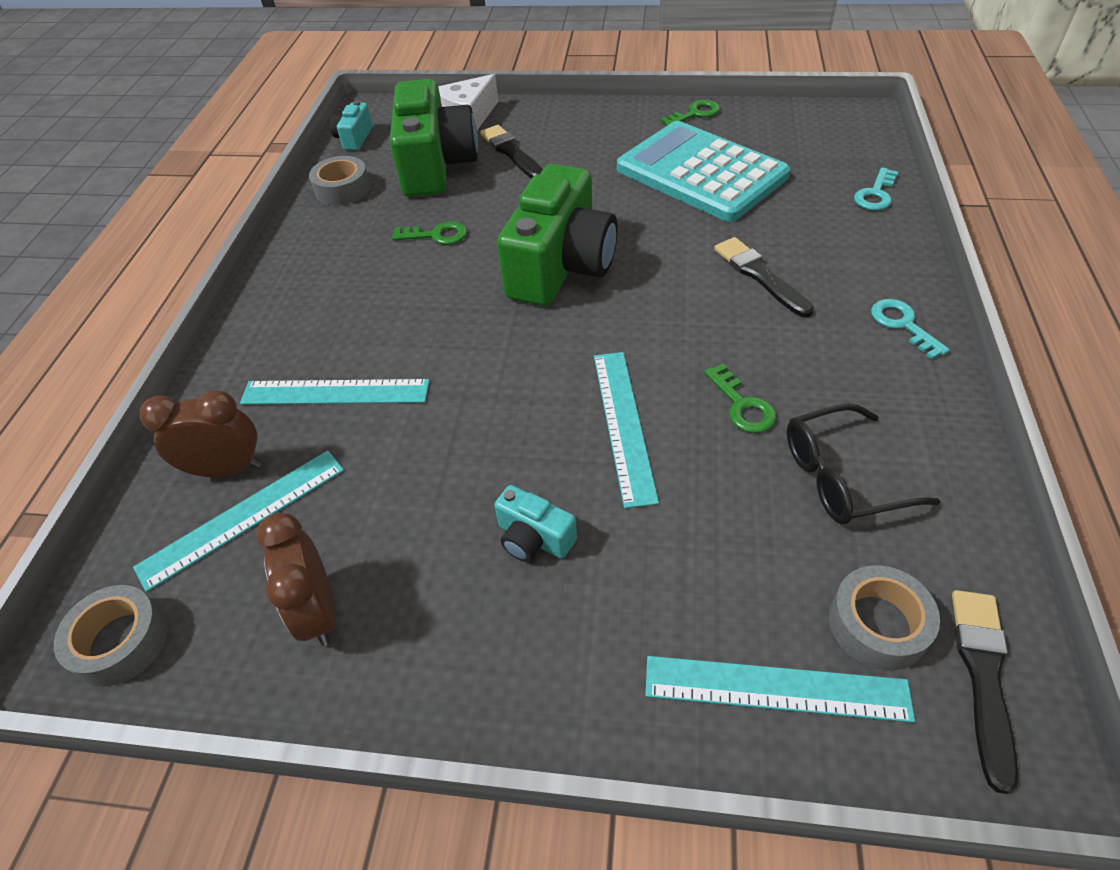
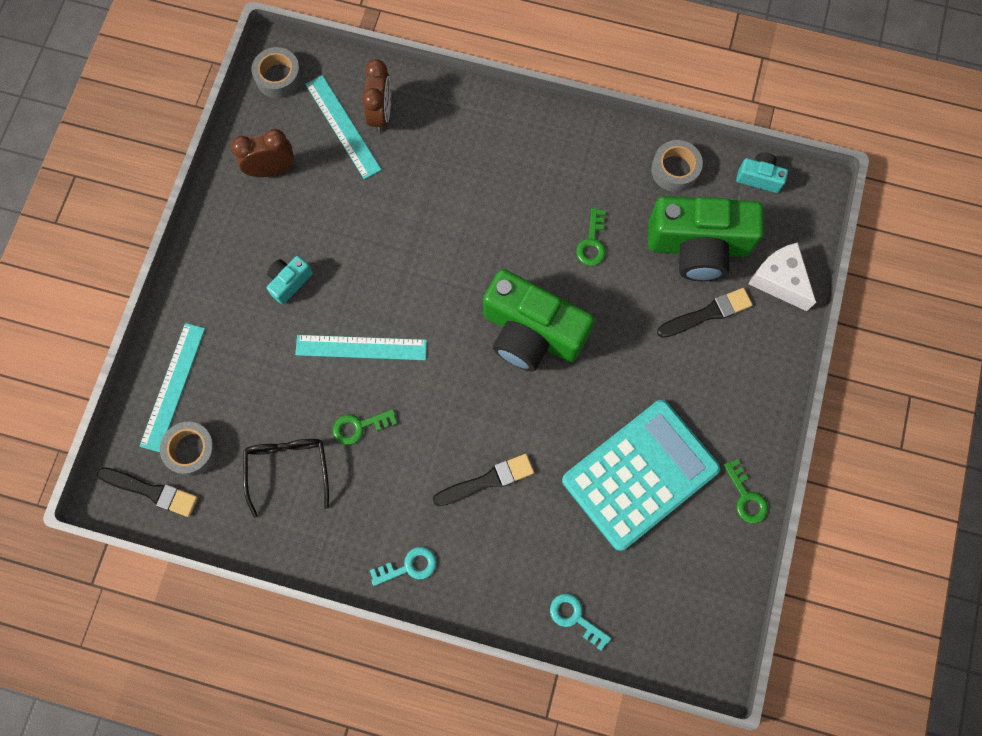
camera: 95 degrees right, 25 degrees up
turquoise ruler [240,379,430,405] -> none

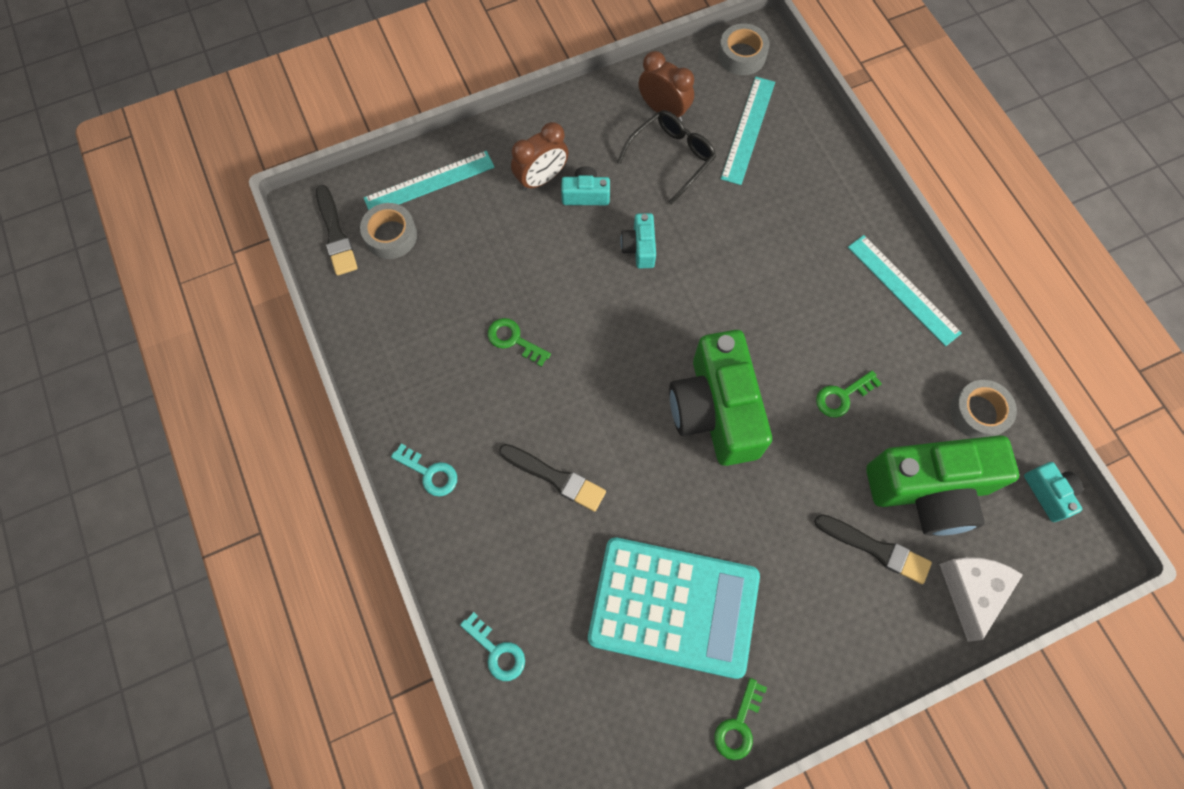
camera: 50 degrees right, 5 degrees down
black glasses [243,439,329,518] -> black glasses moved to [617,110,716,205]
turquoise ruler [295,335,427,360] -> turquoise ruler moved to [848,235,962,346]
brown clock [362,59,391,133] -> brown clock moved to [511,122,569,191]
turquoise key [550,593,611,651] -> turquoise key turned 135 degrees clockwise [460,612,525,681]
green camera [648,196,764,281] -> green camera turned 60 degrees counterclockwise [866,435,1019,536]
none -> turquoise camera [620,213,656,269]

